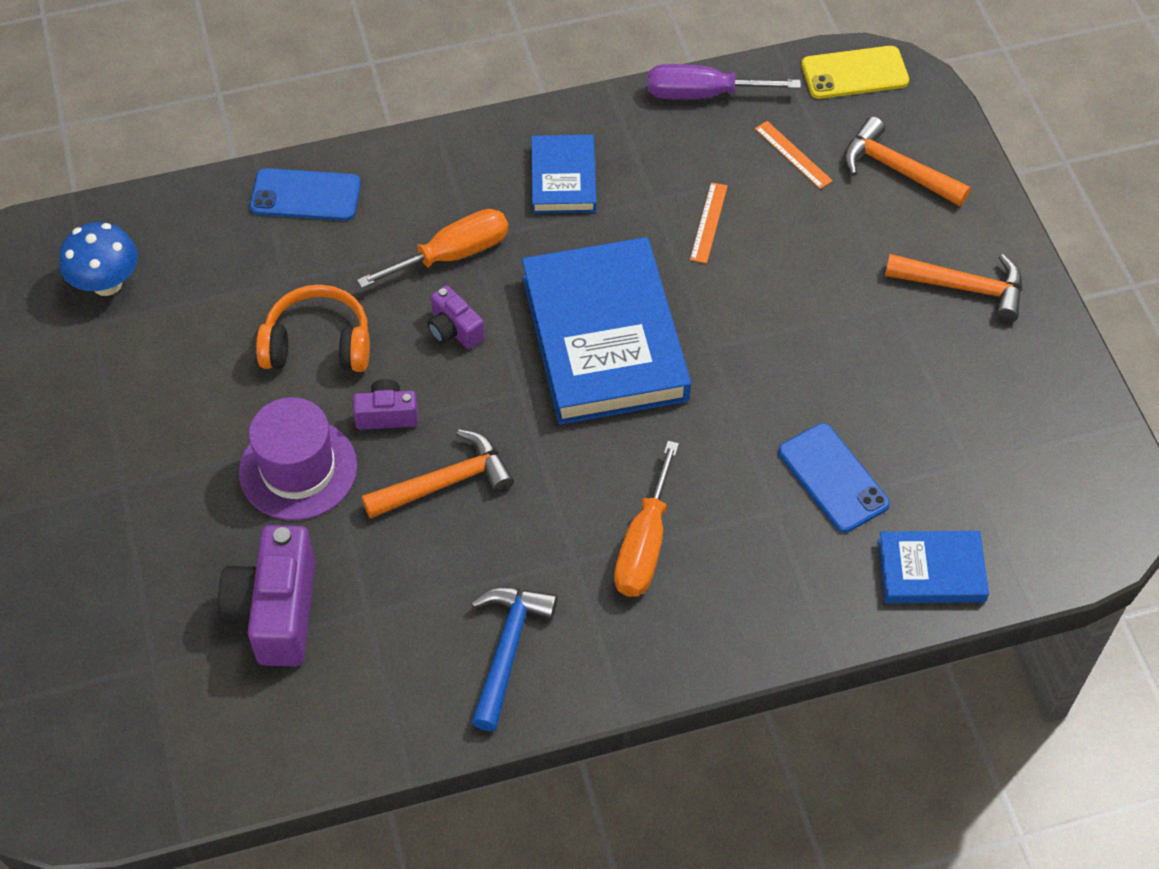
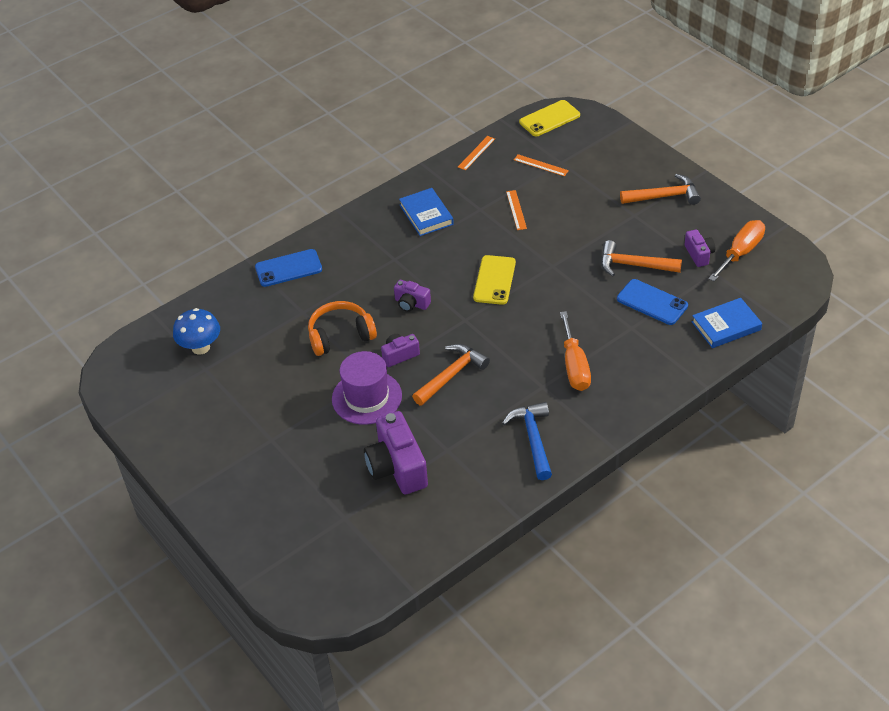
camera: 20 degrees left, 10 degrees down
orange screwdriver [357,209,509,288] -> orange screwdriver moved to [708,220,765,281]
blue book [522,237,691,425] -> yellow phone [473,255,516,305]
purple screwdriver [648,64,801,100] -> orange ruler [458,136,495,170]
orange hammer [844,116,971,207] -> orange hammer moved to [601,240,682,276]
none -> purple camera [684,229,715,267]

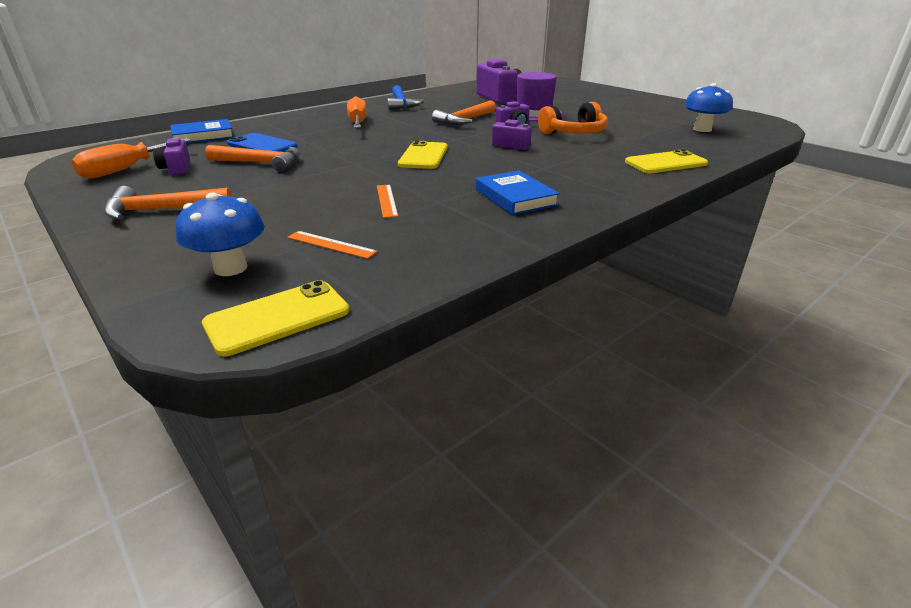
camera: 175 degrees right, 15 degrees down
blue phone [255,249,322,287] -> yellow phone [625,149,708,173]
orange ruler [458,136,495,170] -> none
none -> blue mushroom [176,193,265,276]

